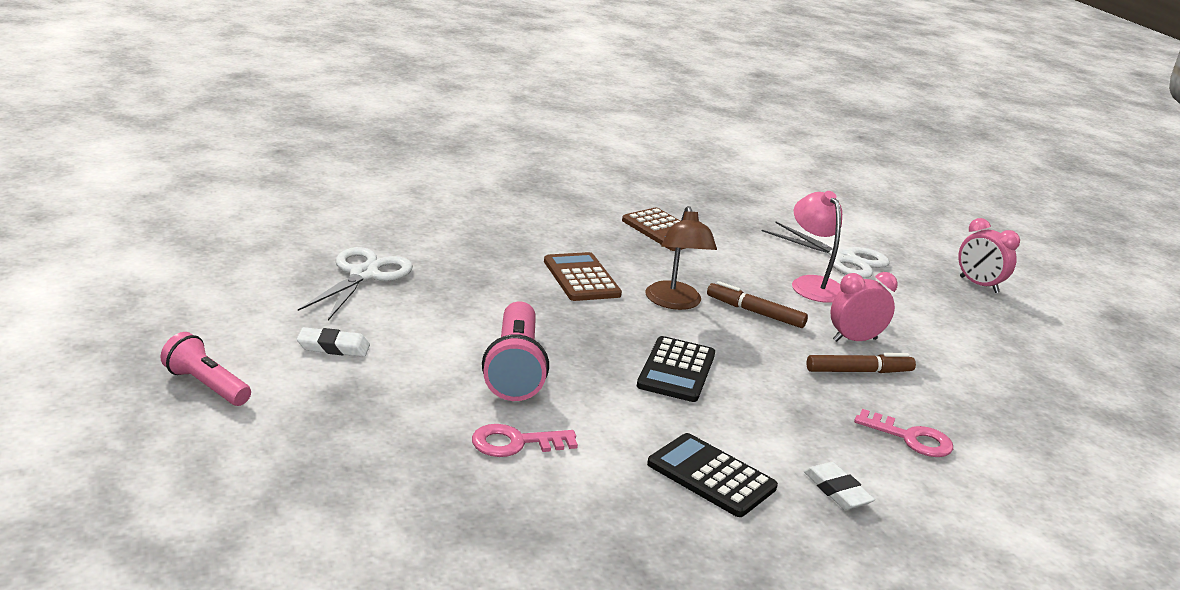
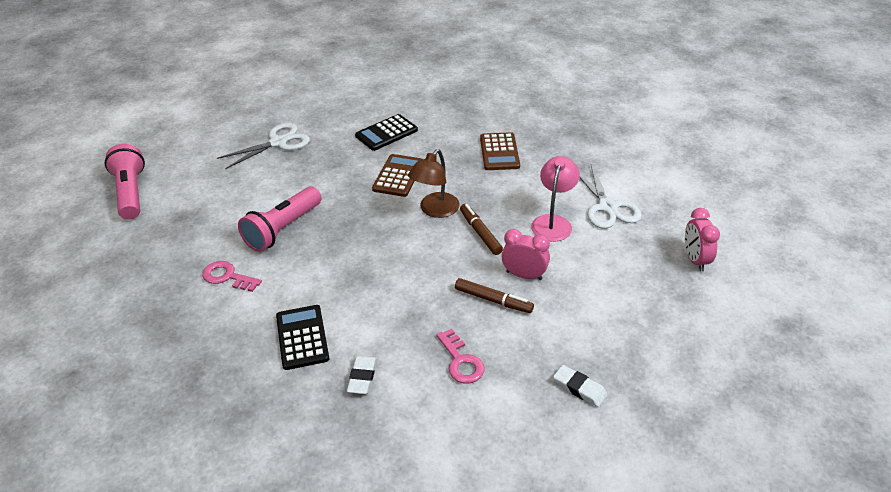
camera: 40 degrees right, 15 degrees up
pink flashlight [160,332,251,406] -> pink flashlight [105,144,145,220], size x1.55
white eraser [297,327,370,357] -> white eraser moved to [553,365,608,407]
black calculator [637,336,715,402] -> black calculator moved to [355,114,418,151]

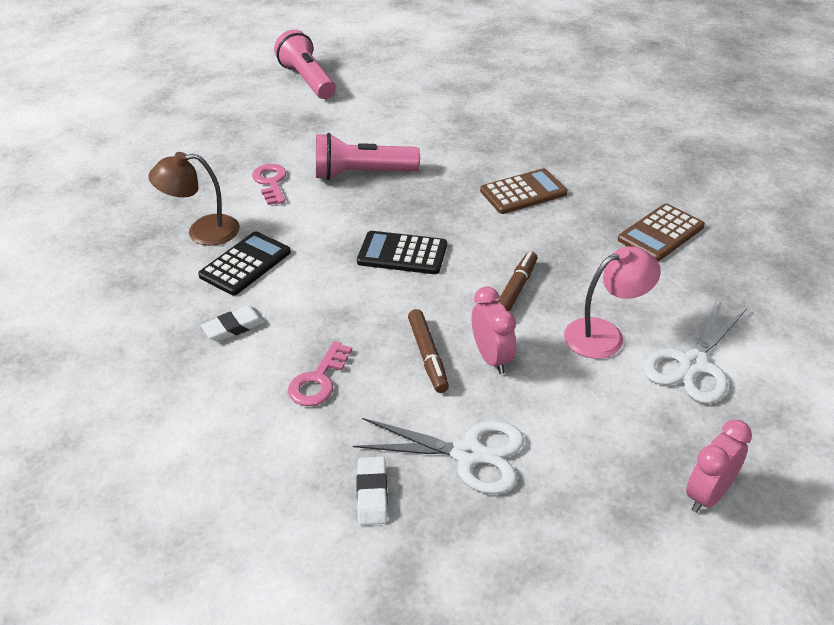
camera: 50 degrees right, 0 degrees up
pink flashlight [105,144,145,220] -> pink flashlight turned 60 degrees counterclockwise [274,30,336,99]
white scissors [217,123,310,169] -> white scissors moved to [353,418,524,494]
black calculator [355,114,418,151] -> black calculator moved to [357,231,447,274]
brown lamp [408,149,460,218] -> brown lamp moved to [148,152,240,246]

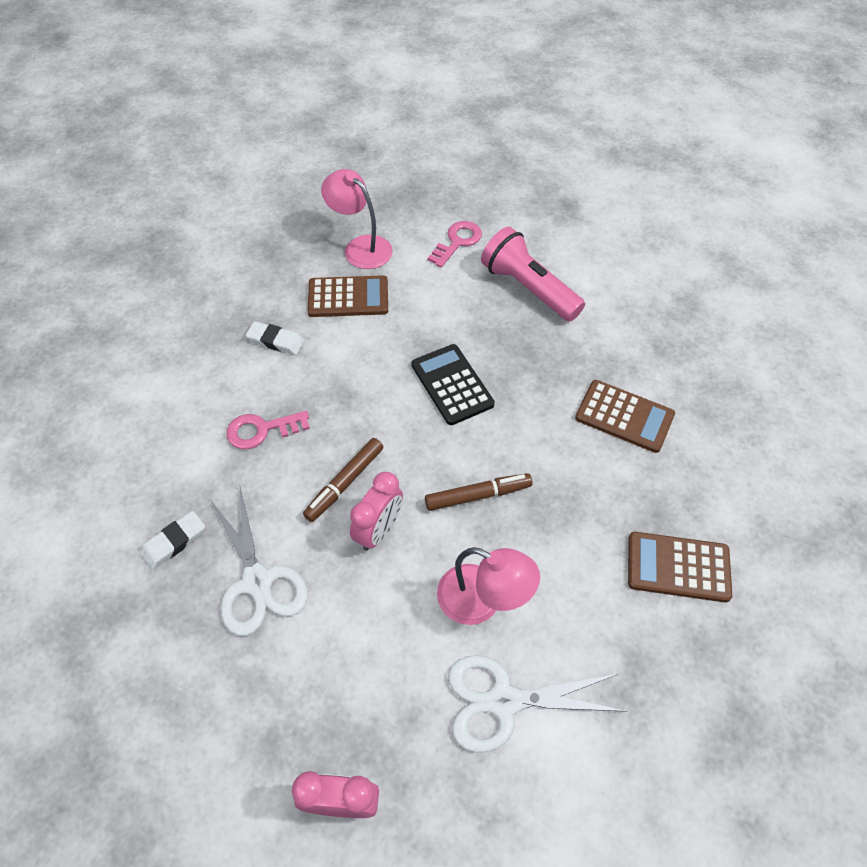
camera: 50 degrees right, 15 degrees up
brown lamp [148,152,240,246] -> pink lamp [321,169,393,269]
black calculator [198,231,291,295] -> brown calculator [307,275,388,317]
pink flashlight [274,30,336,99] -> none

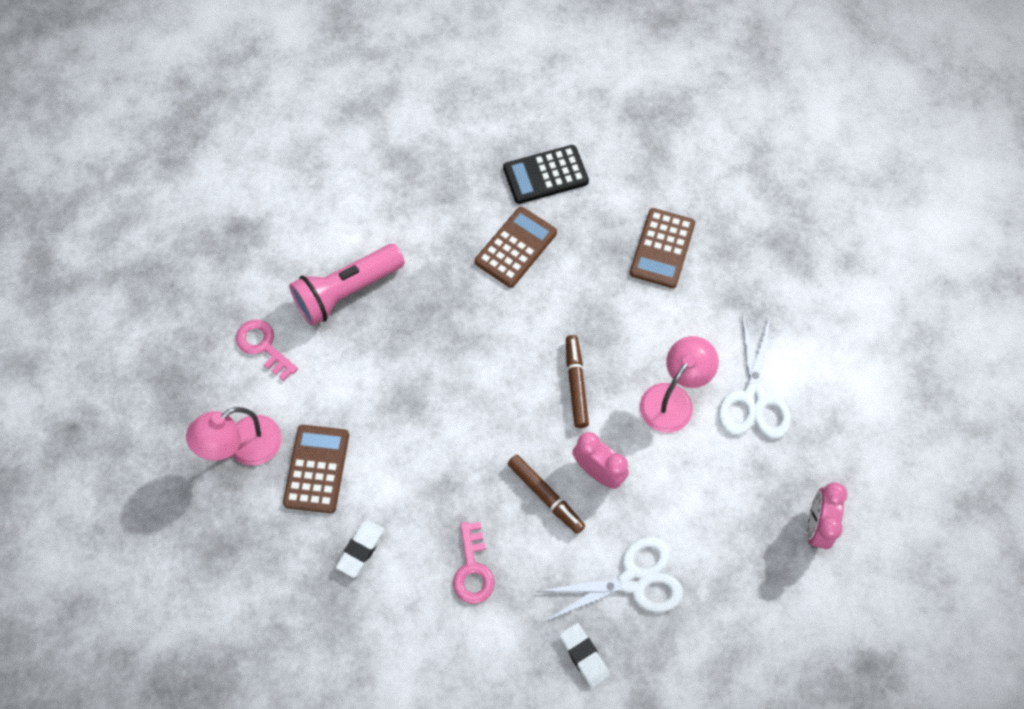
camera: 80 degrees left, 10 degrees up
black calculator [412,344,495,425] -> black calculator moved to [503,145,589,204]

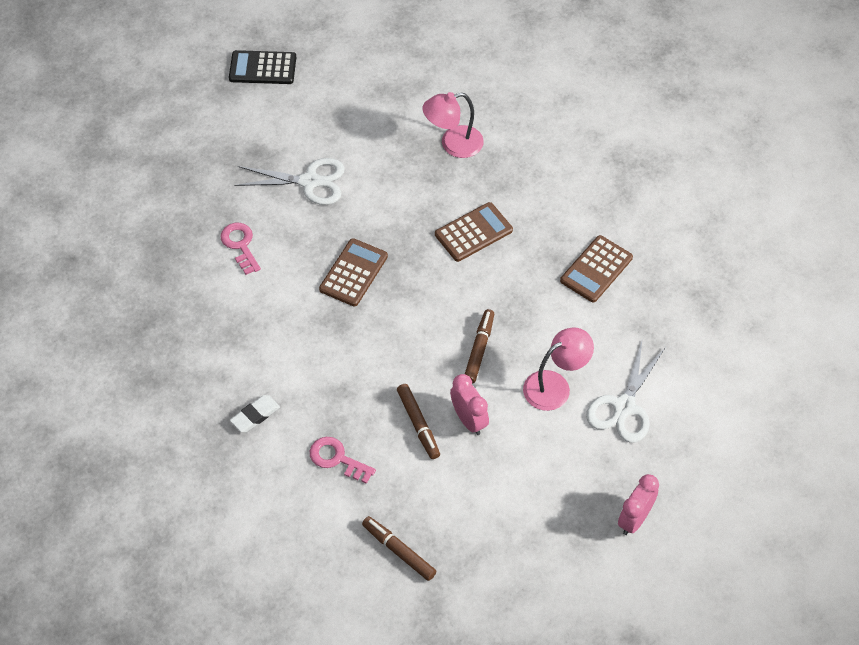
camera: 20 degrees right, 10 degrees down
pink lamp [186,407,282,466] -> pink lamp moved to [423,92,484,158]
brown calculator [283,425,349,513] -> brown calculator moved to [319,238,388,306]
pink flashlight [289,244,405,326] -> none
pink key [453,522,495,604] -> pink key turned 105 degrees clockwise [310,437,376,484]
black calculator [503,145,589,204] -> black calculator moved to [229,50,296,84]
white scissors [535,537,683,622] -> white scissors moved to [234,158,345,205]
white eraser [559,623,610,688] -> brown marker [362,516,437,581]

